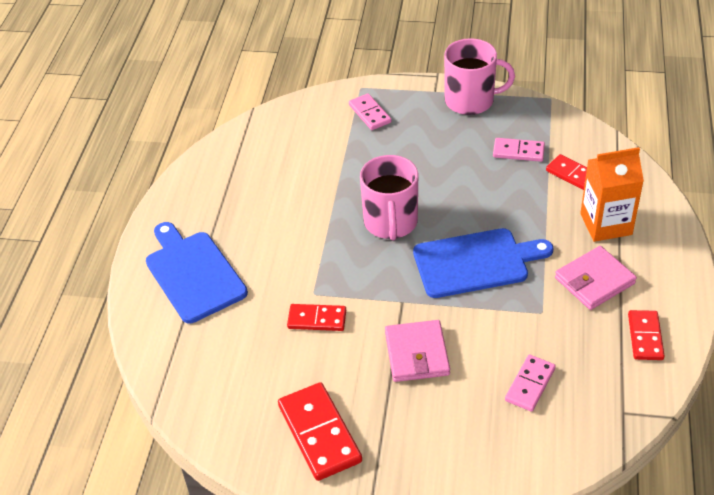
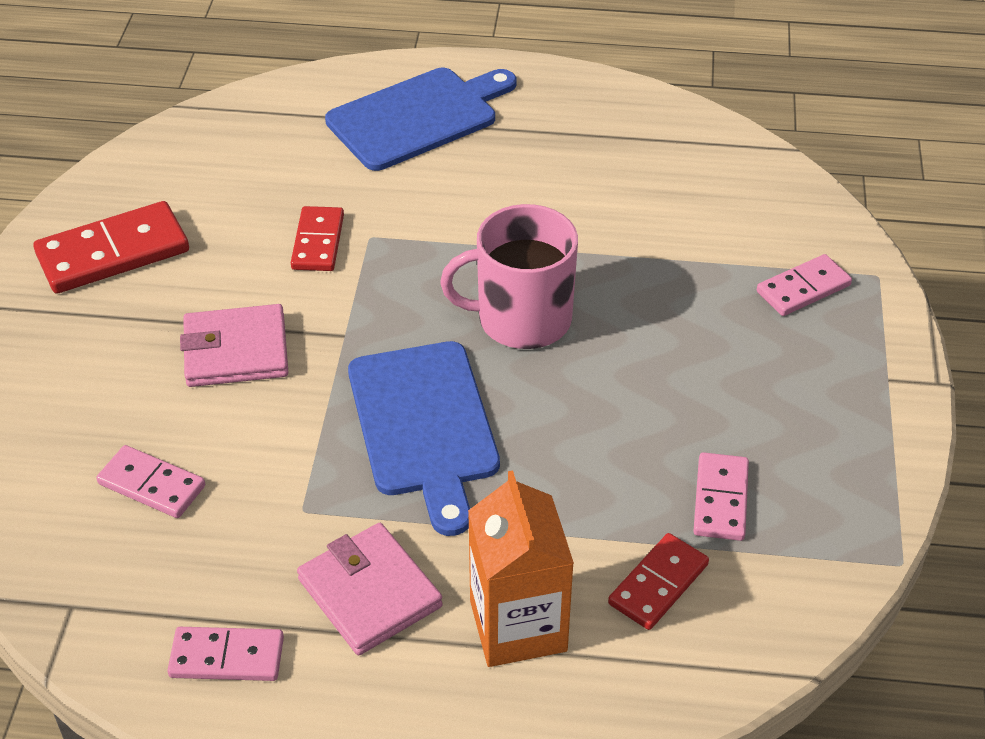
camera: 85 degrees right, 0 degrees up
pink mug [444,38,515,115] -> none
red domino [628,310,665,360] -> pink domino [167,627,284,681]

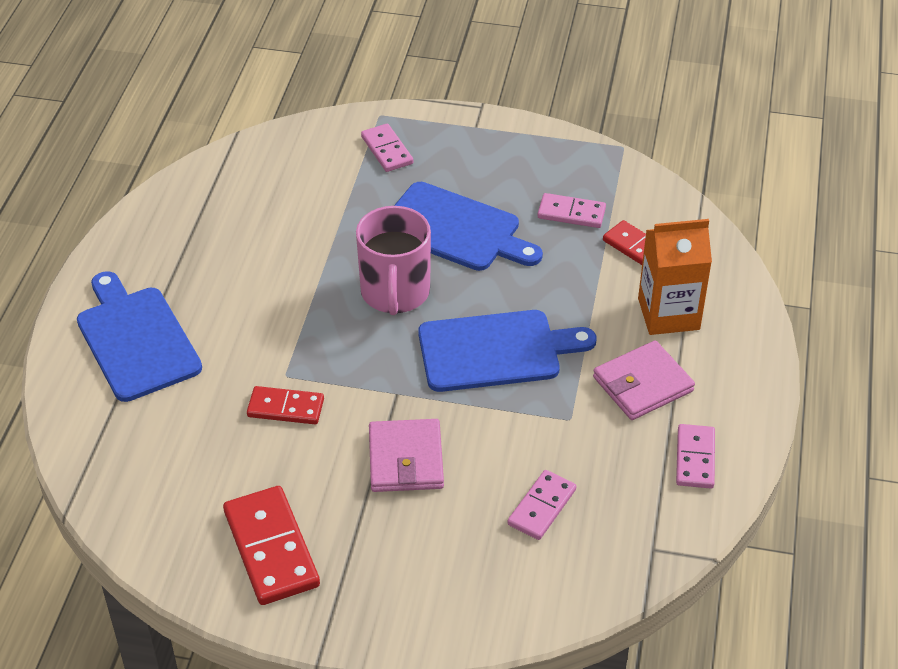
camera: 85 degrees left, 0 degrees up
none -> blue cutting board [394,182,543,271]

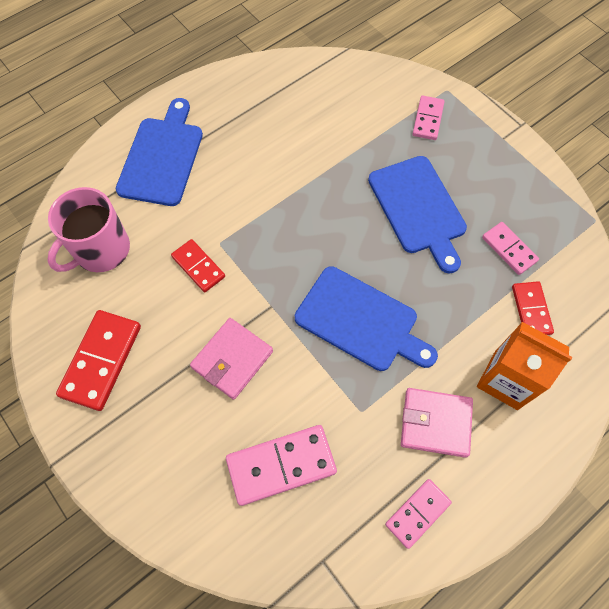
camera: 40 degrees right, 20 degrees up
pink mug [356,206,431,315] -> pink mug moved to [47,187,130,272]
pink domino [508,470,576,540] -> pink domino [226,425,337,506], size x1.62

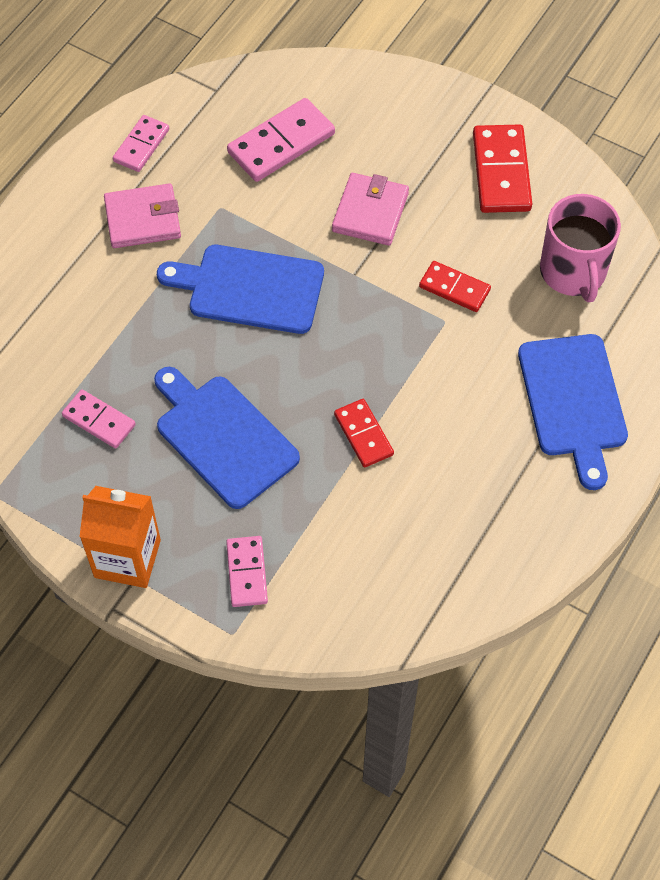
camera: 160 degrees right, 5 degrees down
pink mug [47,187,130,272] -> pink mug turned 150 degrees clockwise [540,194,621,302]
orange carton [477,322,572,410] -> orange carton moved to [80,486,161,588]
red domino [512,281,554,335] -> red domino moved to [334,399,394,468]

